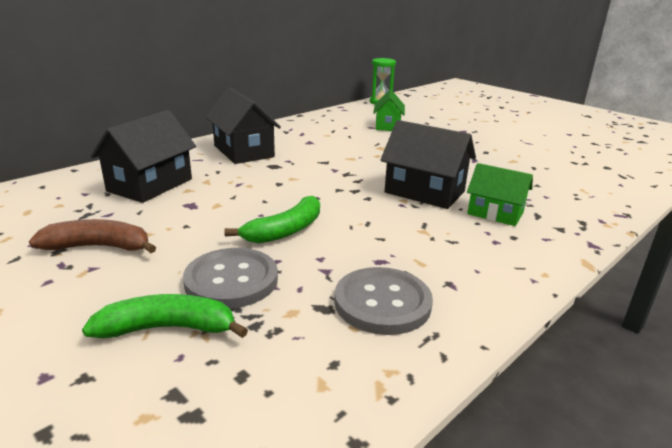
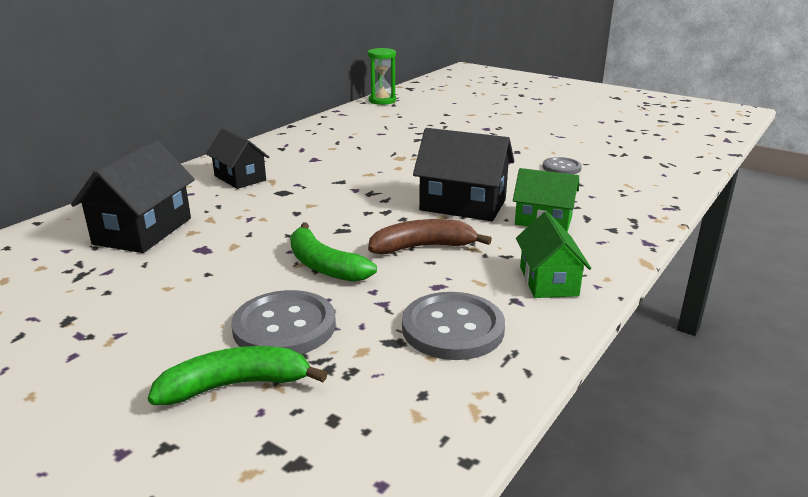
camera: 10 degrees left, 0 degrees up
brown banana [29,219,156,253] -> brown banana moved to [368,219,492,254]
black house [205,87,281,164] -> black house [206,129,269,189], size x0.66
green banana [224,196,320,243] -> green banana turned 105 degrees clockwise [290,223,377,282]
green house [373,90,405,131] -> green house moved to [516,212,591,298]
none -> grey button [543,157,582,174]

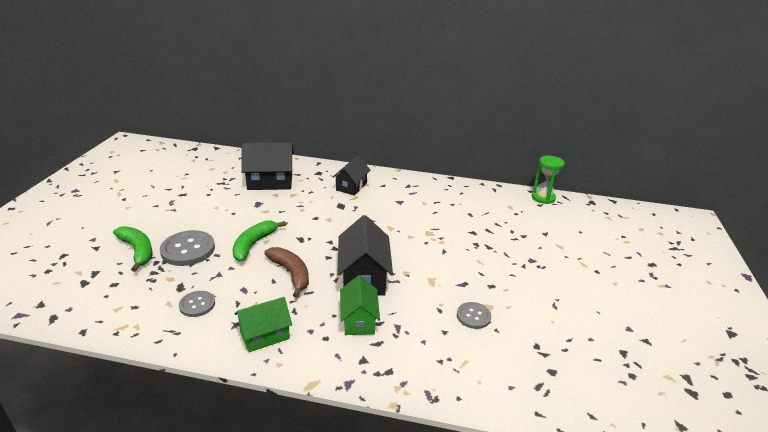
camera: 65 degrees right, 5 degrees up
grey button [402,292,505,360] -> grey button [179,291,215,317], size x0.58

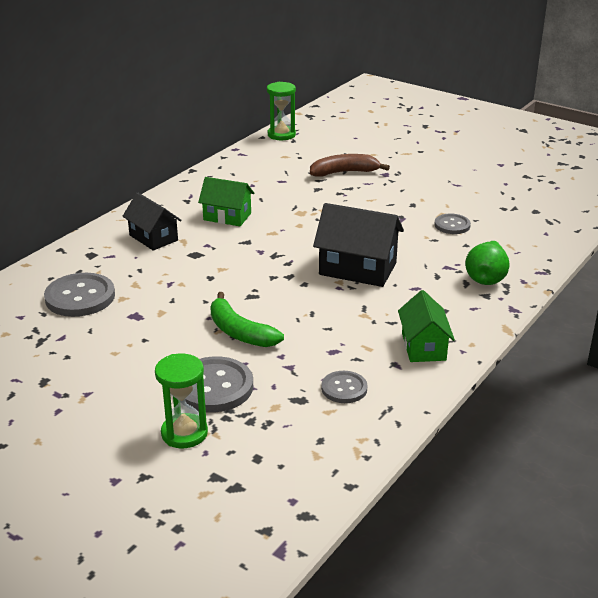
camera: 65 degrees left, 0 degrees up
green banana [113,226,152,272] -> green hourglass [155,354,208,448]
black house [241,143,294,190] -> grey button [44,273,115,317]
brown banana [264,247,309,298] -> brown banana moved to [310,154,390,177]
green house [340,275,380,335] -> green house moved to [198,177,254,226]
none -> green pear [465,241,509,285]

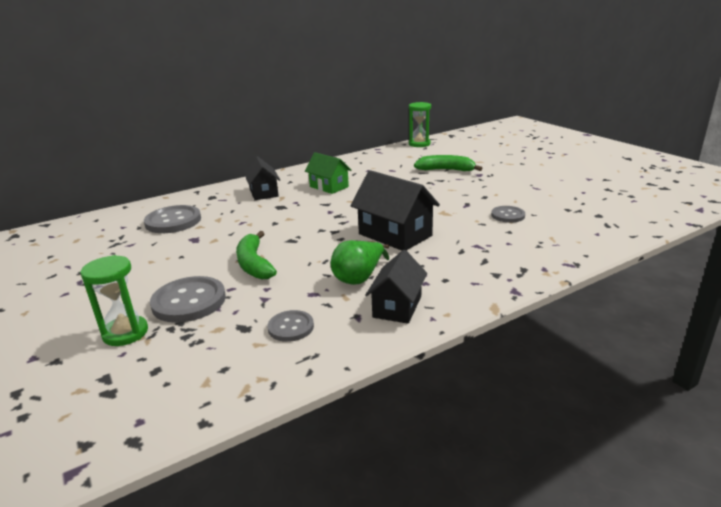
camera: 25 degrees right, 5 degrees down
brown banana [310,154,390,177] -> green banana [414,155,483,171]
green house [398,290,455,362] -> black house [365,250,427,324]
green pear [465,241,509,285] -> green pear moved to [331,240,389,285]

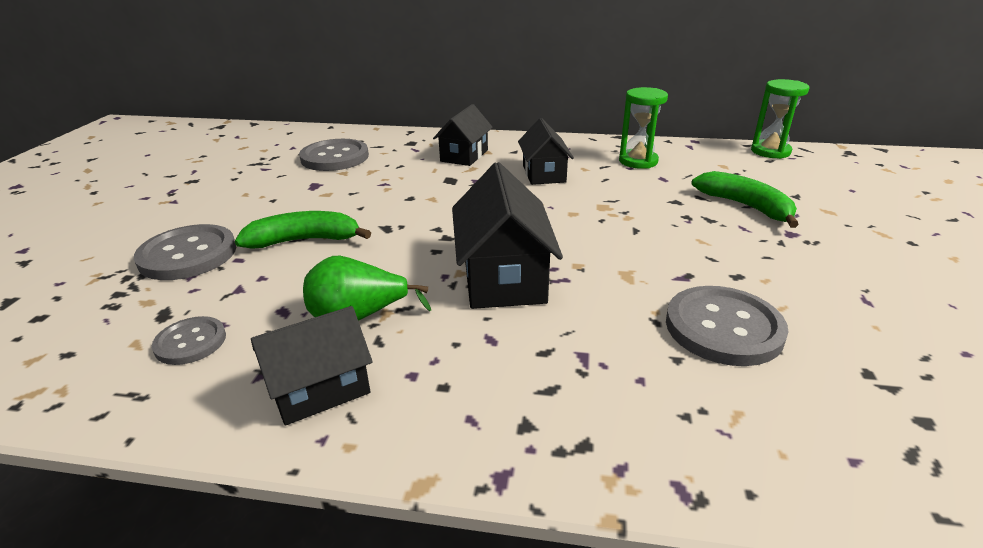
camera: 40 degrees right, 5 degrees up
green hourglass [80,255,148,346] -> green hourglass moved to [619,87,668,169]
green banana [236,231,277,279] -> green banana turned 60 degrees clockwise [235,211,371,249]
green house [305,152,351,194] -> black house [518,118,574,185]
grey button [491,206,525,223] -> grey button [666,286,788,366], size x1.72

